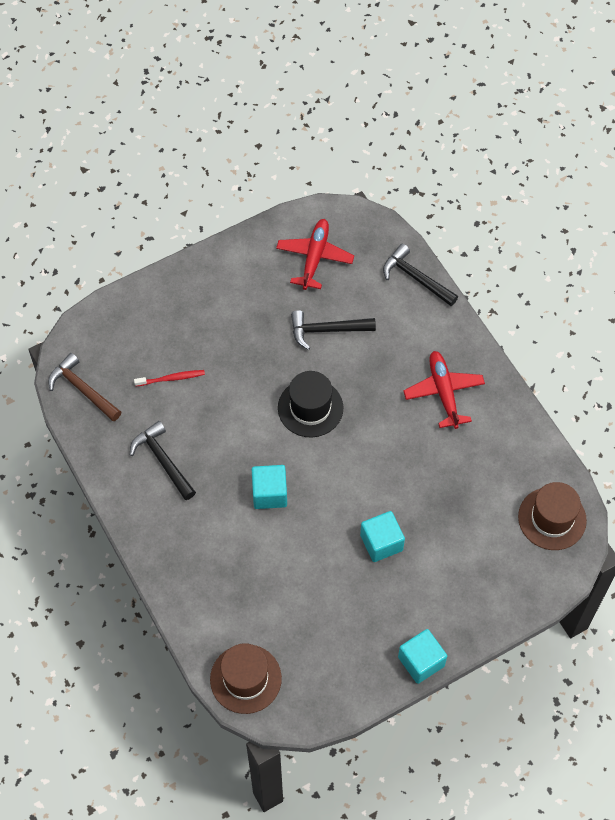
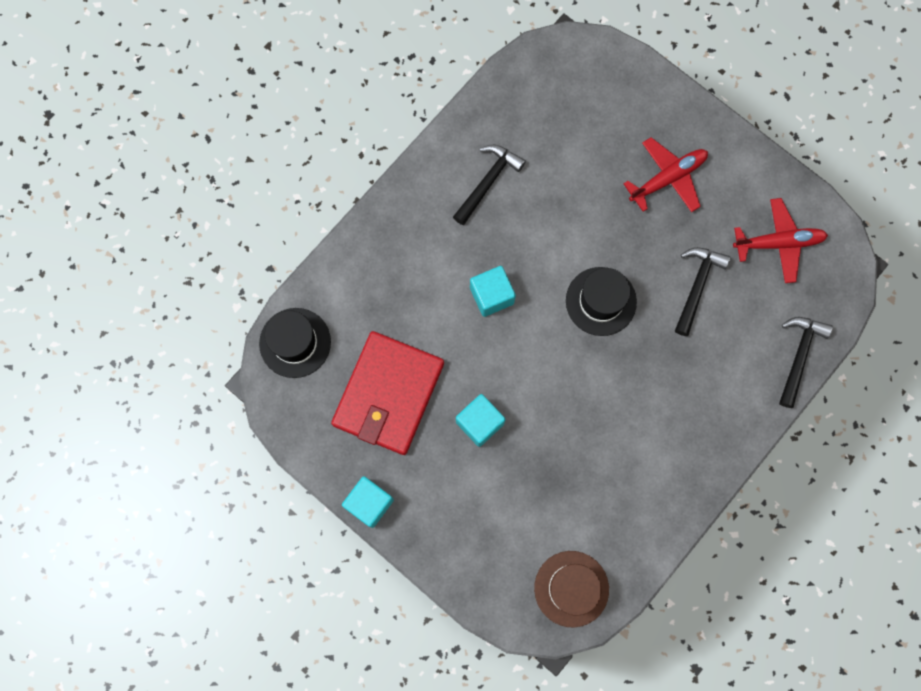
camera: 70 degrees right, 15 degrees up
brown hammer [48,353,121,422] -> none
red toothbrush [134,370,205,386] -> none
brown hat [210,643,282,714] -> black hat [259,308,331,378]
black hammer [291,310,376,350] -> black hammer turned 45 degrees clockwise [675,247,730,336]
red plane [403,351,485,429] -> red plane moved to [623,137,708,213]
none -> red wallet [331,331,444,455]

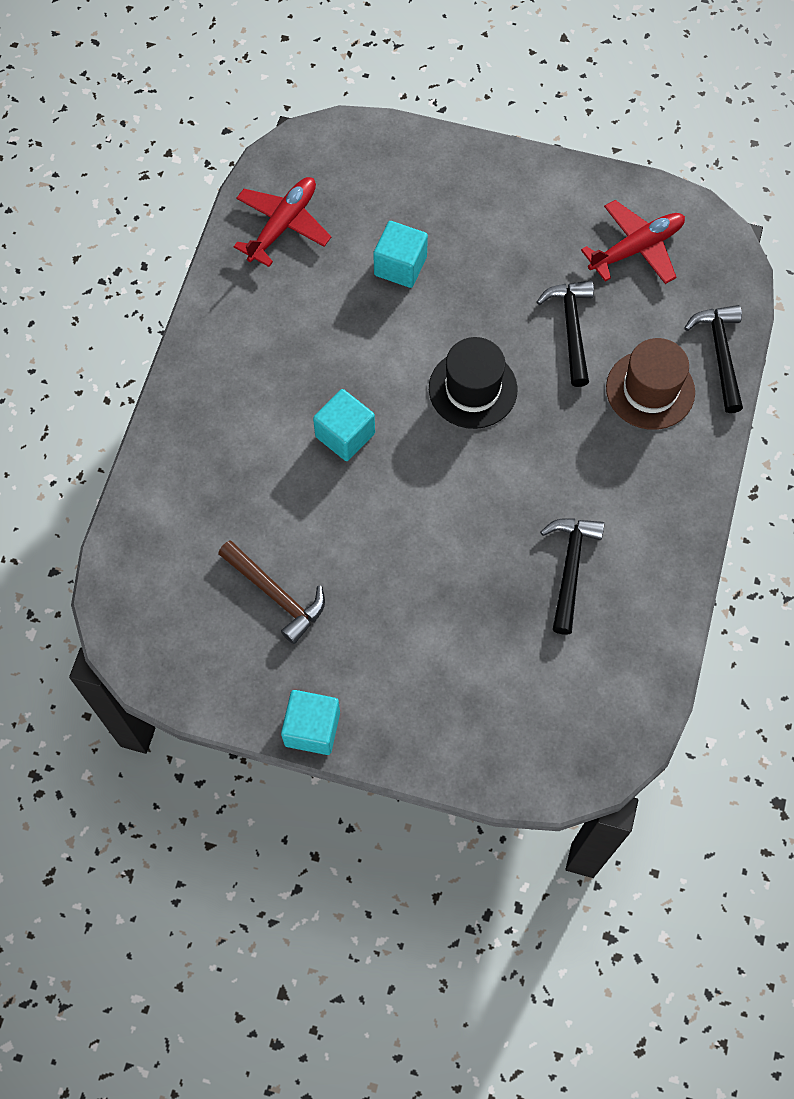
camera: 25 degrees left, 10 degrees down
black hat [259,308,331,378] -> none
red wallet [331,331,444,455] -> brown hammer [218,540,325,644]
black hammer [453,145,526,225] -> black hammer moved to [540,518,604,635]
turquoise cube [456,394,505,447] -> turquoise cube moved to [373,221,428,288]
brown hat [534,551,609,627] -> brown hat moved to [606,338,695,430]
red plane [623,137,708,213] -> red plane moved to [234,177,332,267]

